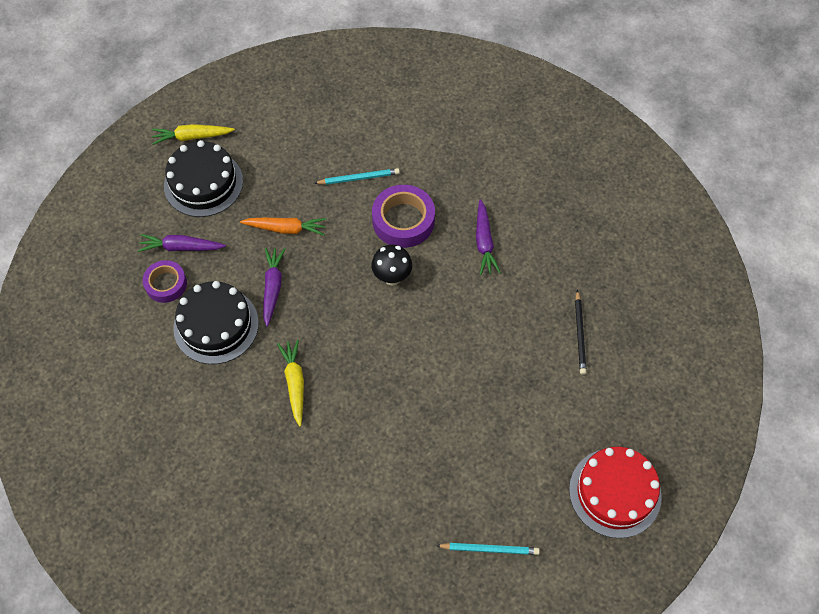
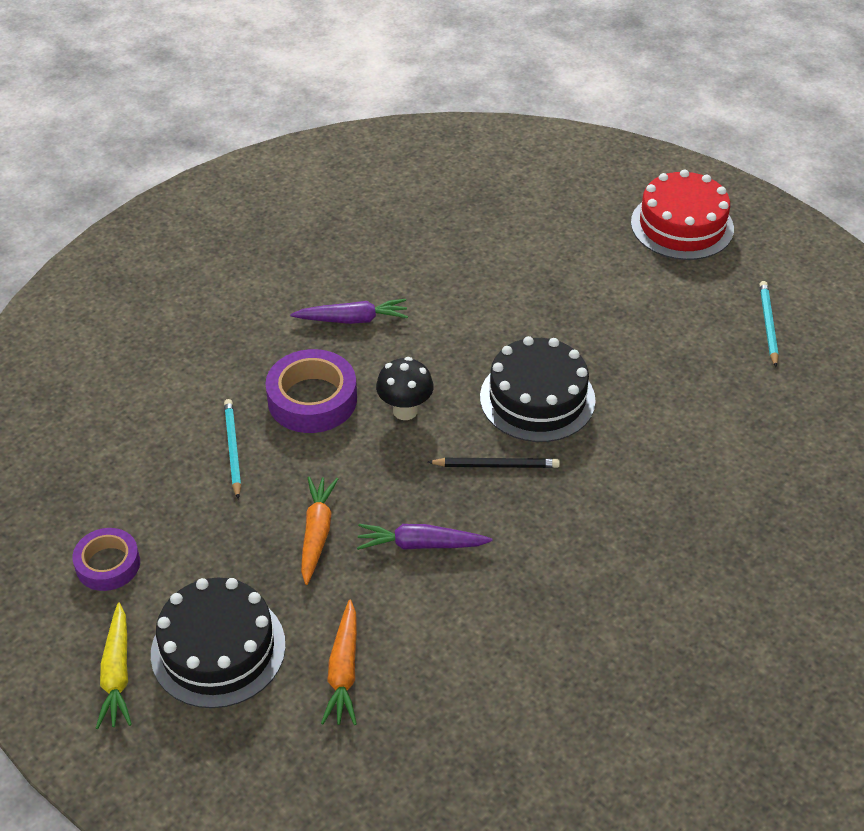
camera: 90 degrees left, 15 degrees down
purple carrot [138,234,226,252] -> orange carrot [321,600,357,725]
purple tape [143,260,187,303] -> purple tape moved to [72,528,140,591]
black cake [173,281,259,364] -> black cake moved to [480,336,596,442]
yellow carrot [277,340,304,427] -> none
black pencil [575,290,587,375] -> black pencil moved to [428,458,560,468]

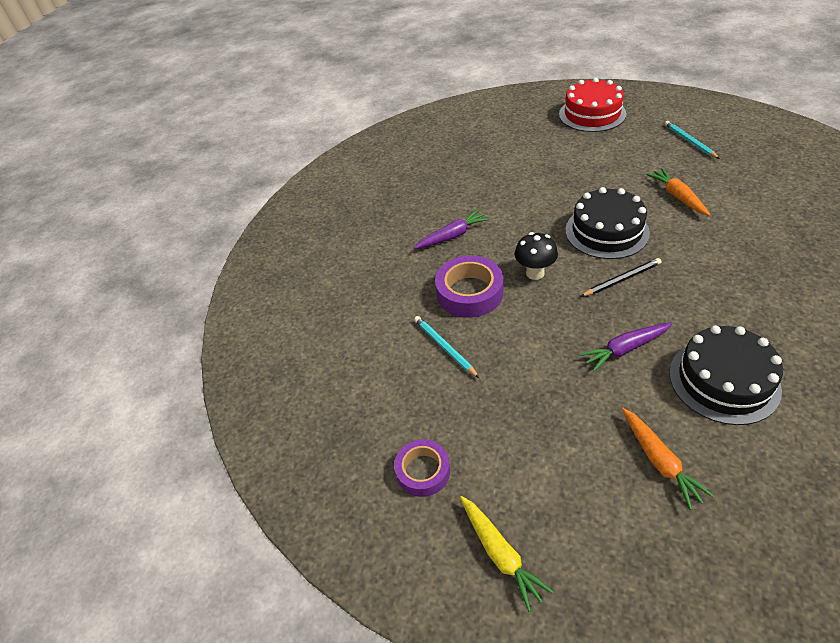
camera: 20 degrees left, 0 degrees up
black cake [151,578,286,708] -> black cake moved to [669,325,783,425]
orange carrot [301,477,338,585] -> orange carrot moved to [647,168,710,216]

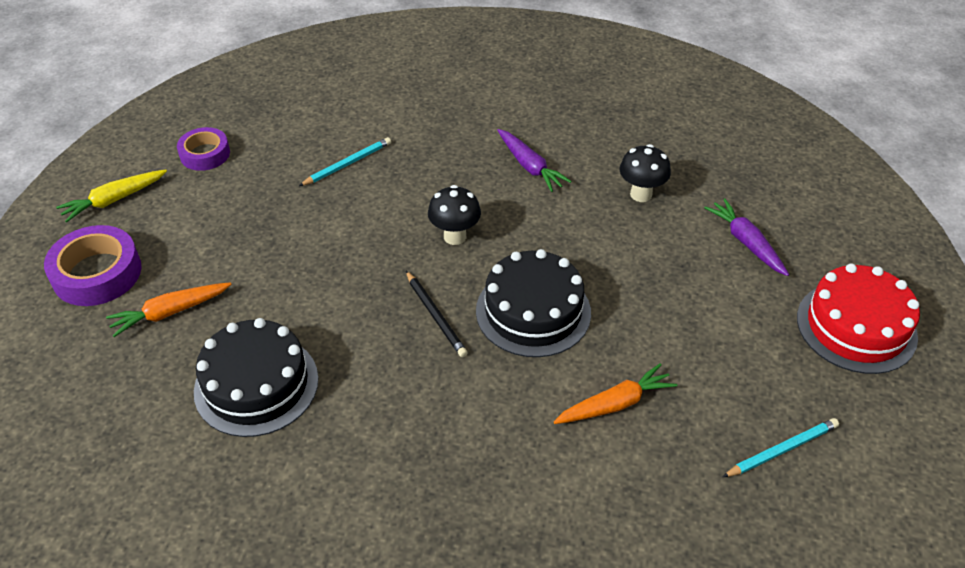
camera: 80 degrees right, 0 degrees up
purple tape [435,256,503,318] -> purple tape moved to [44,225,142,306]
purple carrot [579,322,673,372] -> purple carrot moved to [704,198,789,276]
none -> black mushroom [620,144,671,202]

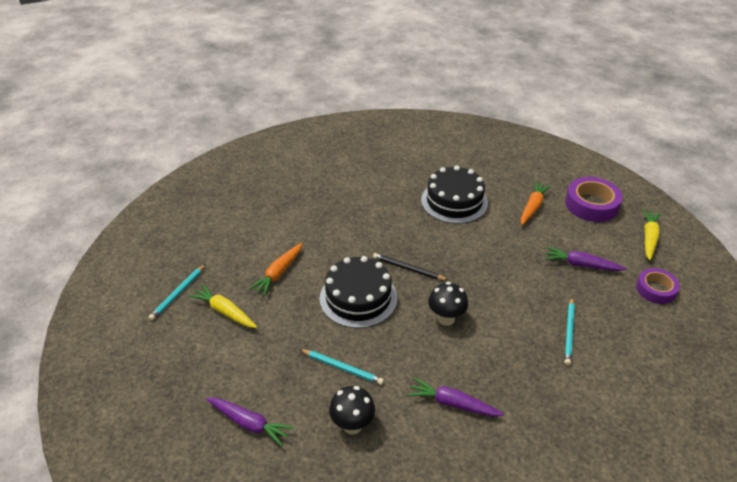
camera: 145 degrees right, 5 degrees down
red cake [797,264,920,374] -> none
none -> yellow carrot [189,284,257,328]
none -> turquoise pencil [299,349,384,385]
none -> purple carrot [545,247,627,271]

